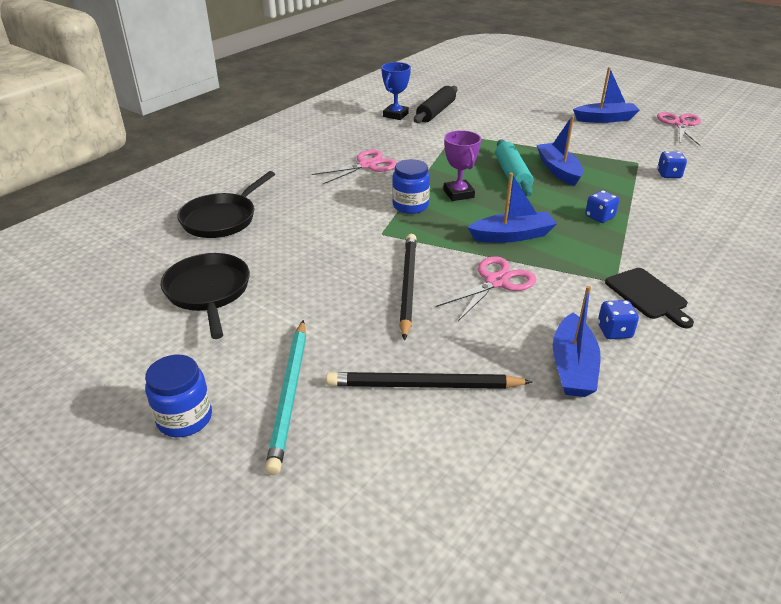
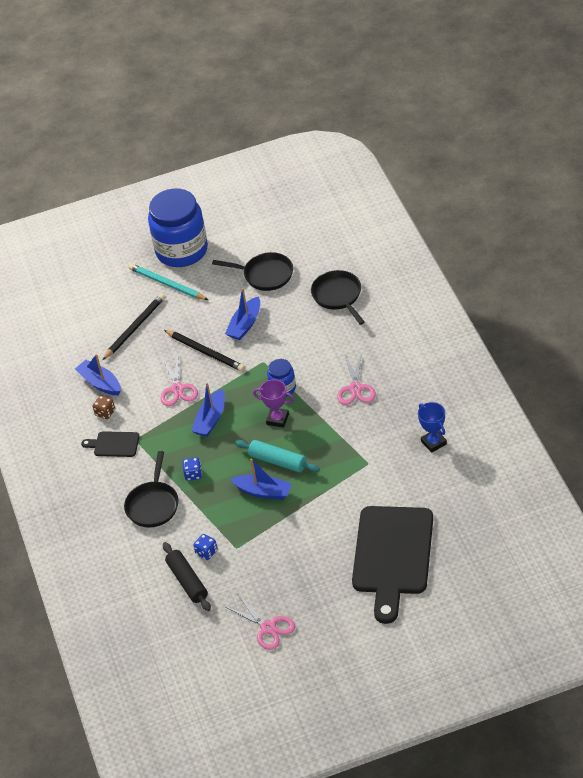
camera: 130 degrees right, 10 degrees up
blue jar [145,355,212,437] -> blue jar [148,188,208,267], size x2.16
black rolling pin [414,86,457,123] -> black rolling pin moved to [163,542,211,611]
blue boat [573,67,640,123] -> blue boat moved to [225,288,260,340]
blue dice [598,300,639,339] -> brown dice [93,396,115,419]
none -> black pan [124,451,179,528]
none -> black cutting board [352,506,433,624]

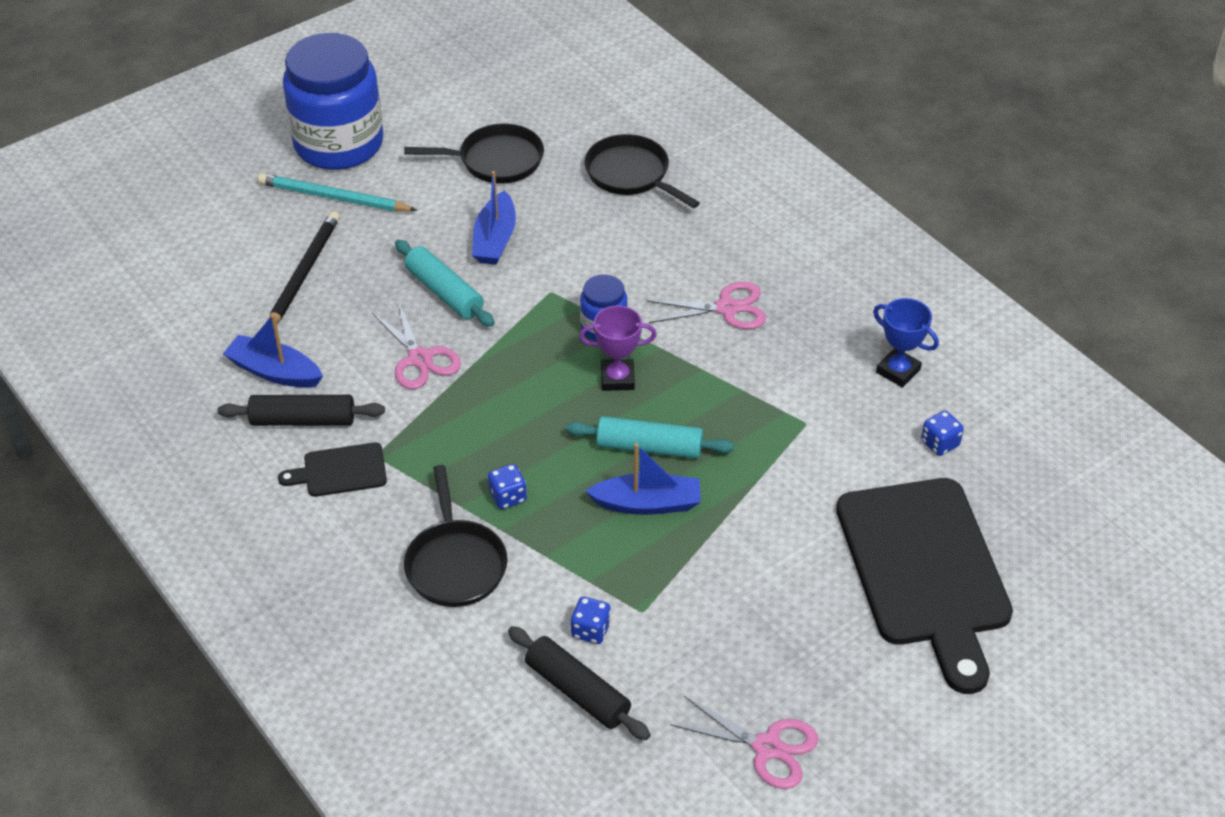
camera: 25 degrees left, 0 degrees up
brown dice [93,396,115,419] -> black rolling pin [217,395,385,426]
black pencil [164,330,245,371] -> turquoise rolling pin [395,240,494,327]
blue boat [192,383,225,437] -> none
pink scissors [337,352,376,405] -> pink scissors turned 75 degrees counterclockwise [646,282,766,329]
none -> blue dice [921,411,964,456]

